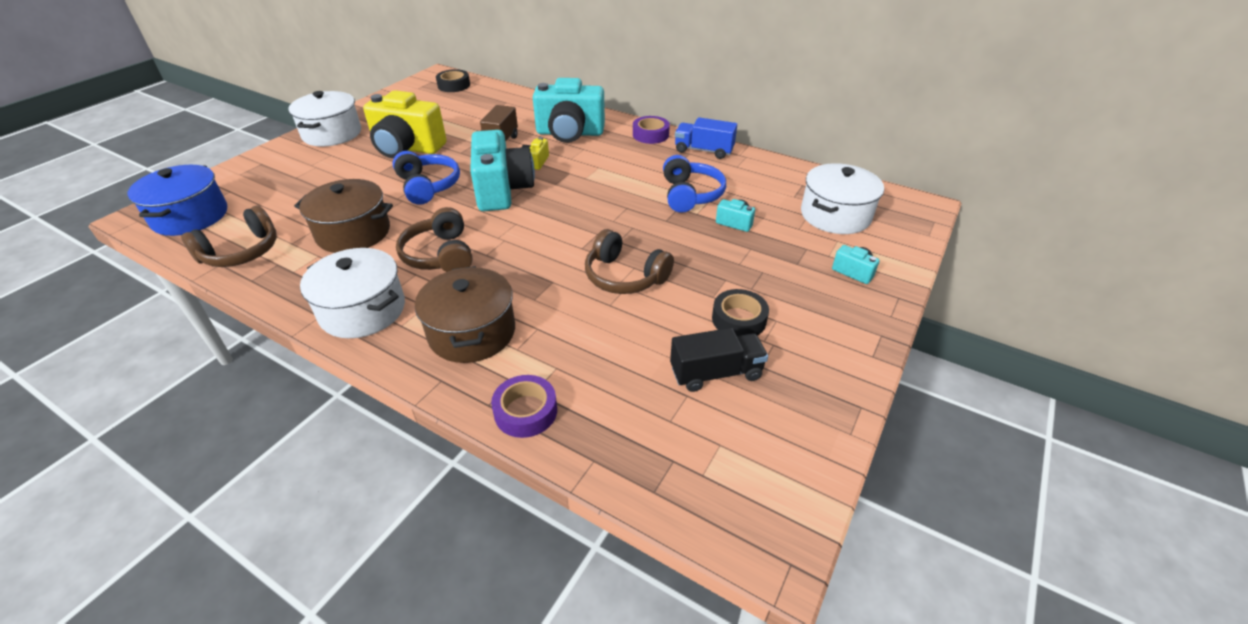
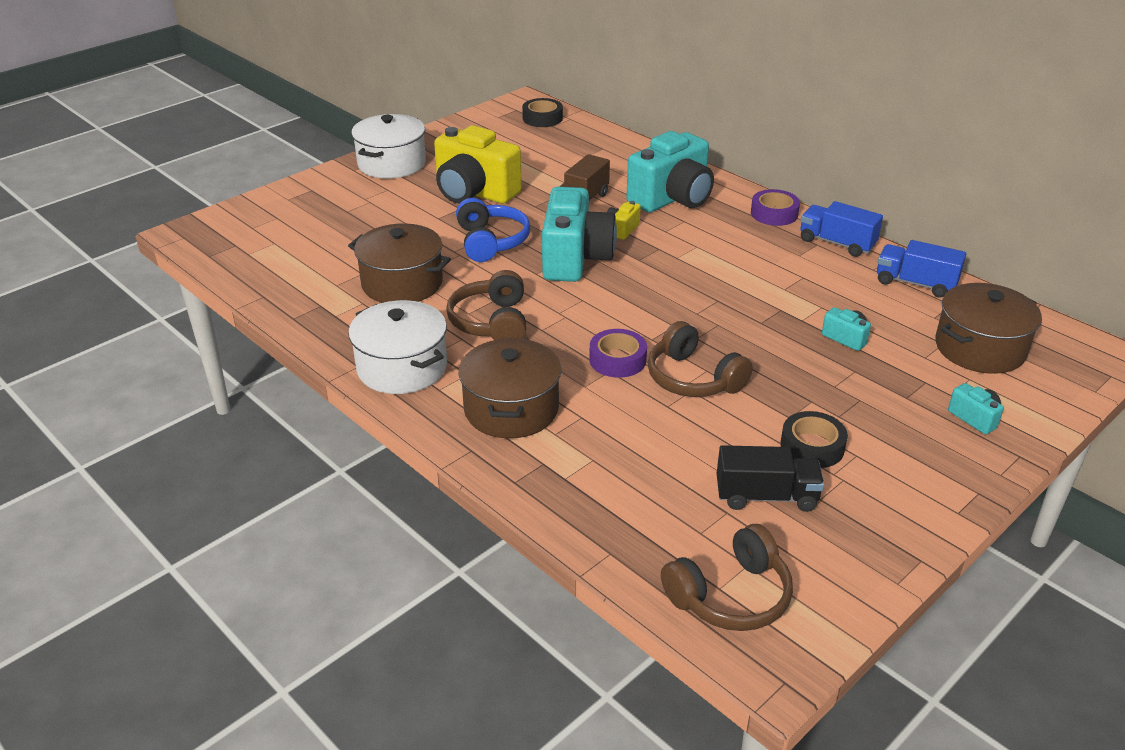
camera: 15 degrees right, 5 degrees down
blue pot [127,165,227,236] -> none
brown headphones [181,206,277,267] -> brown headphones moved to [661,524,793,631]
purple tape [491,375,557,438] -> purple tape moved to [589,329,647,378]
turquoise camera [533,78,605,143] -> turquoise camera turned 60 degrees counterclockwise [626,131,714,213]
blue headphones [663,155,726,213] -> none
white pot [801,163,884,234] -> brown pot [935,283,1042,374]
none -> blue truck [877,240,966,298]

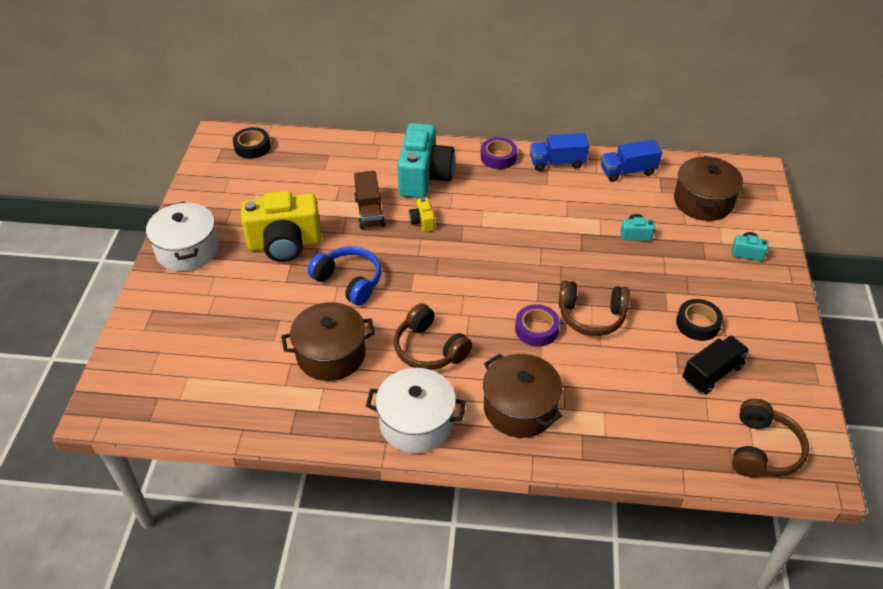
camera: 40 degrees left, 10 degrees up
turquoise camera [542,187,617,282] -> none

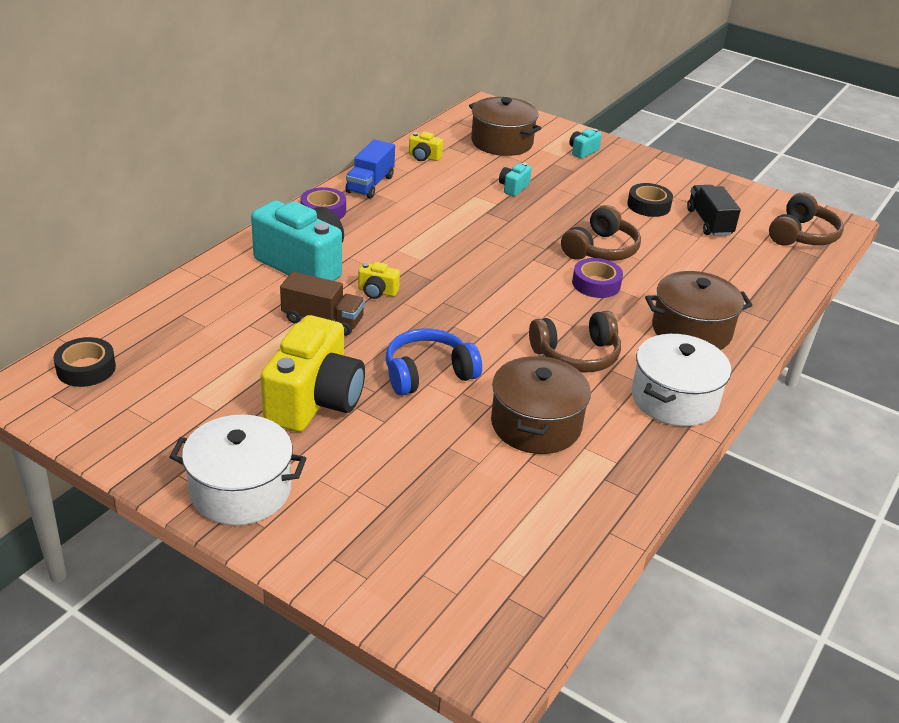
camera: 65 degrees left, 10 degrees down
blue truck [601,140,662,182] -> yellow camera [409,132,443,161]
brown headphones [732,399,809,477] -> brown headphones turned 75 degrees clockwise [769,193,844,246]

